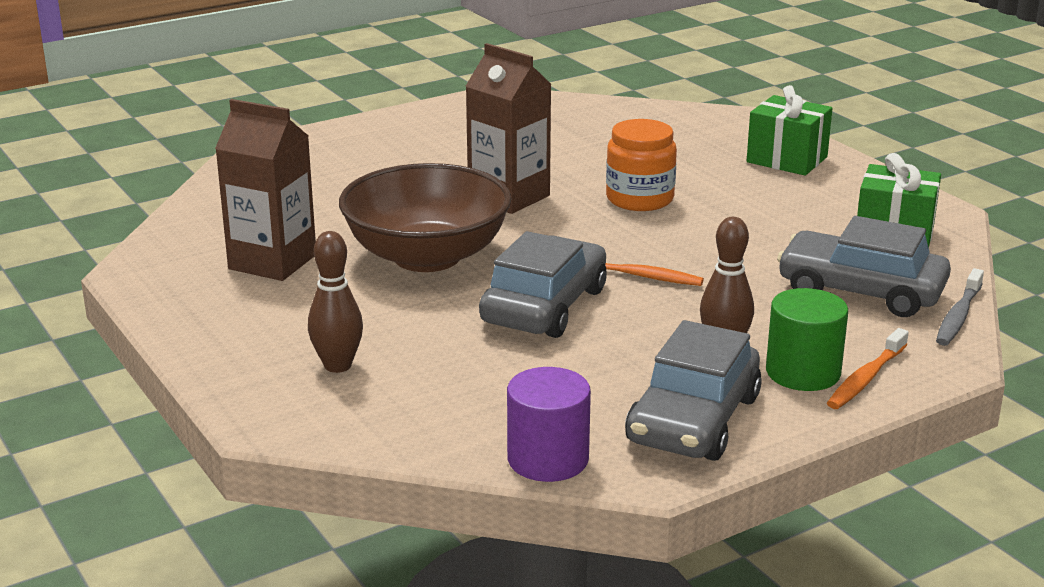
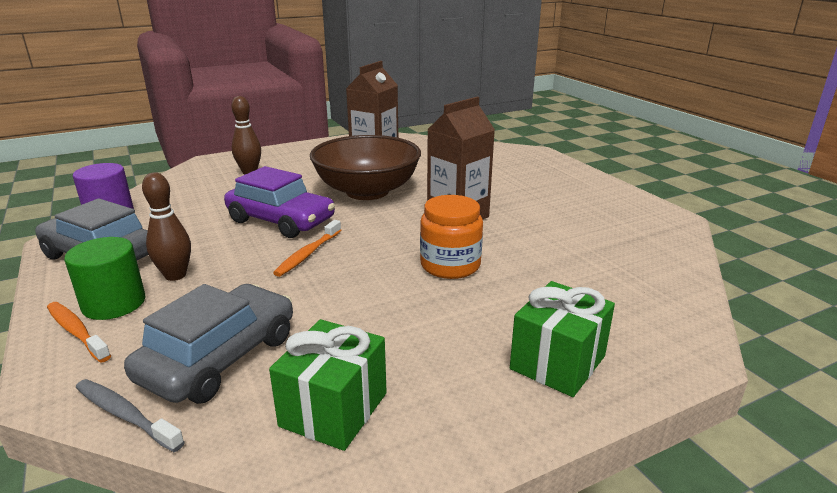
camera: 95 degrees right, 0 degrees up
grey car [479,231,607,338] -> purple car [224,166,335,238]

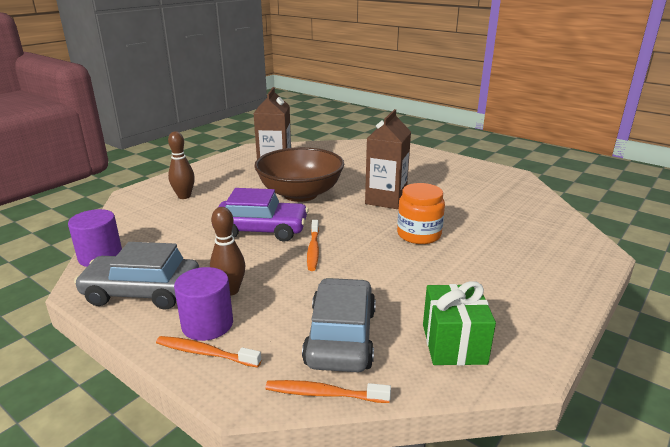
camera: 25 degrees left, 0 degrees up
green cylinder [64,237,145,320] -> purple cylinder [174,267,233,341]
grey toothbrush [76,379,185,452] -> orange toothbrush [265,380,391,403]
green gift [510,281,615,397] -> none

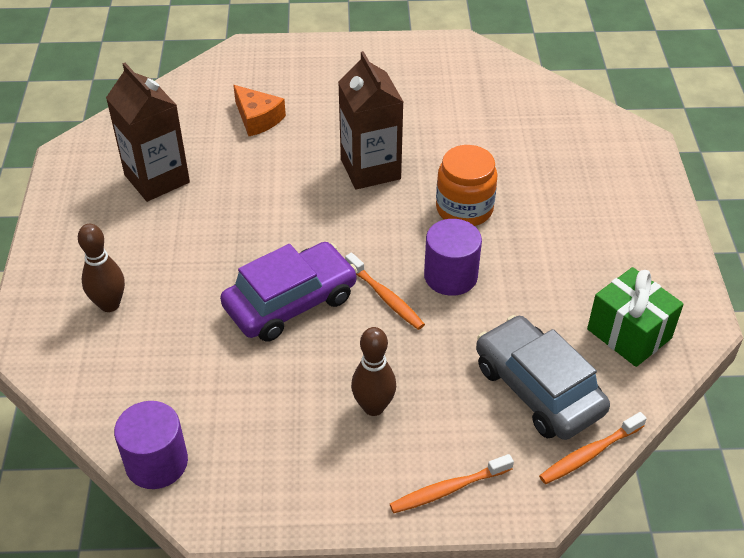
camera: 40 degrees left, 20 degrees up
grey car [74,242,199,310] -> none
purple cylinder [174,267,233,341] -> purple cylinder moved to [424,219,482,296]
brown bowl [254,147,344,202] -> none
none -> orange cheese [233,85,286,136]

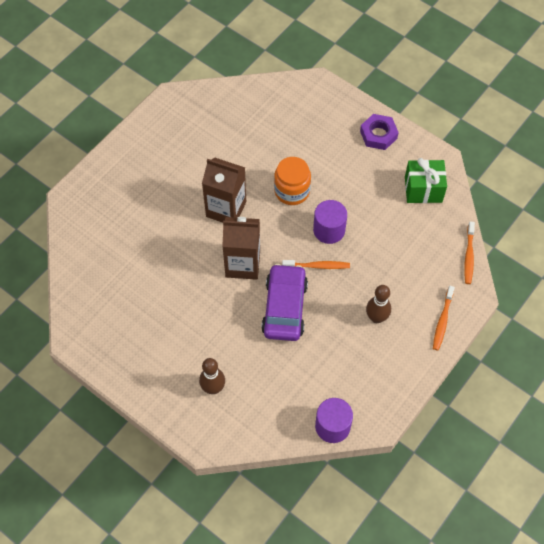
camera: 50 degrees left, 15 degrees up
brown carton [106,63,190,202] -> brown carton moved to [222,217,260,280]
orange cheese [233,85,286,136] -> none
grey car [476,315,610,440] -> none
none -> purple nut [360,114,399,150]

